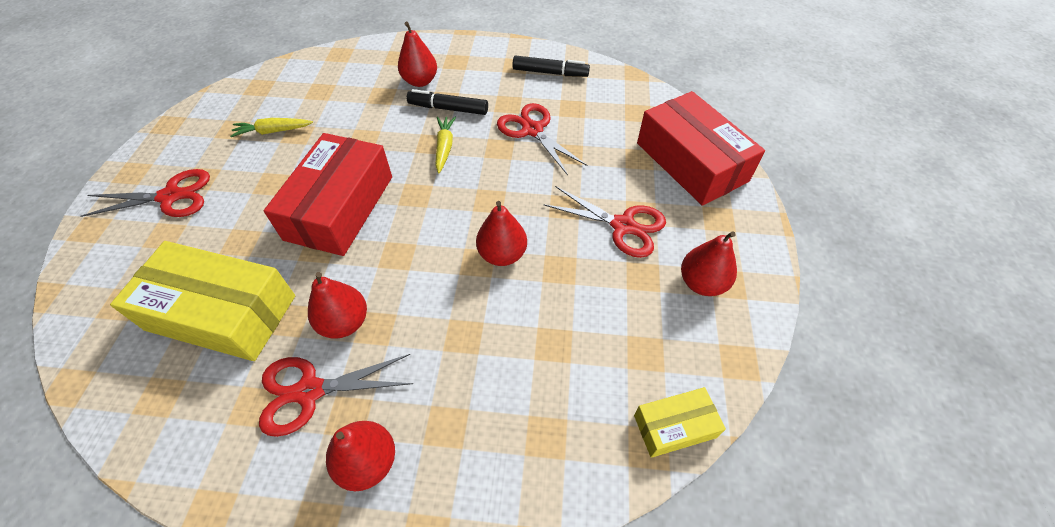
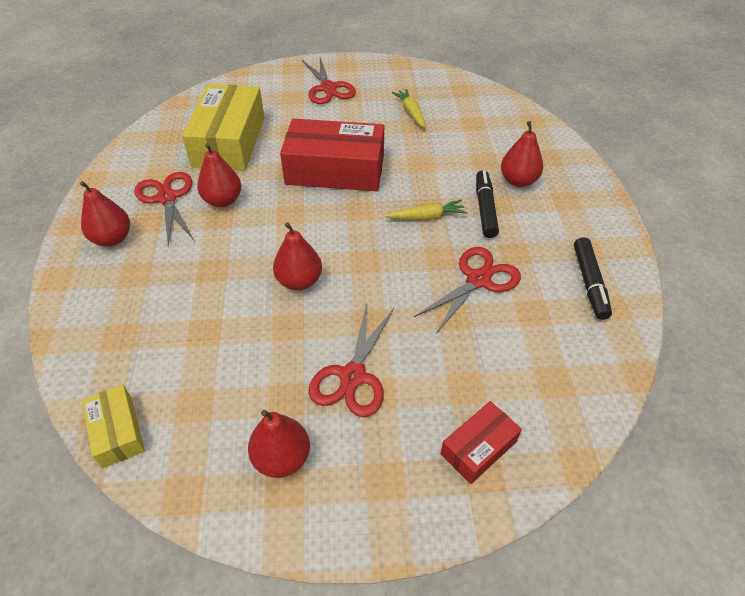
camera: 80 degrees right, 5 degrees down
red box [637,91,765,206] -> red box [441,401,522,484], size x0.50

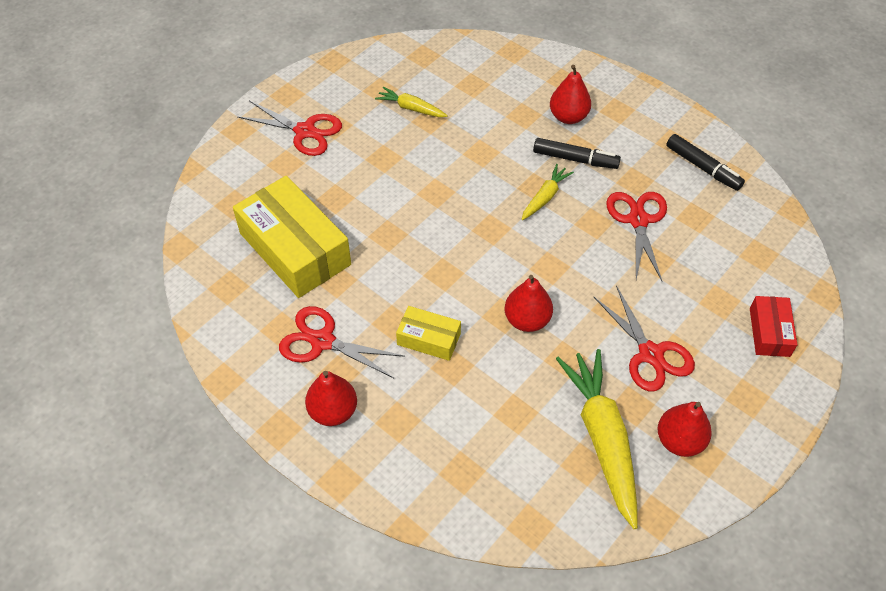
camera: 45 degrees left, 5 degrees up
yellow box [82,385,145,468] -> yellow box moved to [396,306,461,361]
red pear [197,143,241,207] -> none
red box [280,119,384,191] -> none
black marker [476,170,499,238] -> black marker turned 150 degrees clockwise [533,138,621,169]
none -> yellow carrot [556,349,638,529]

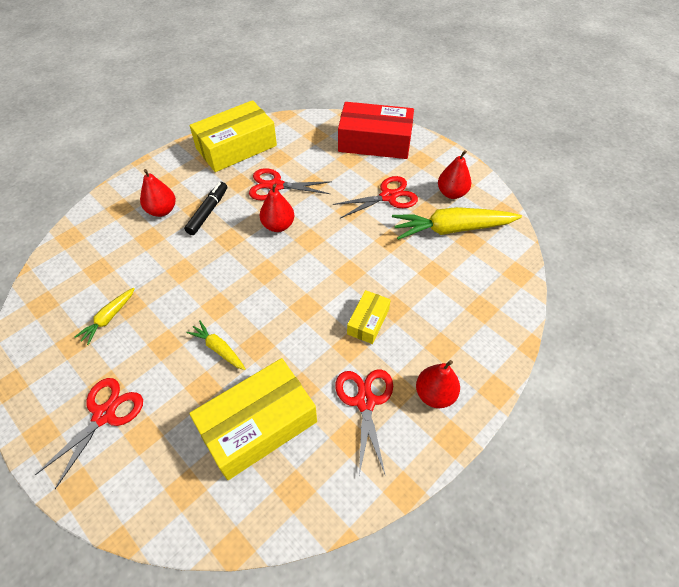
camera: 85 degrees left, 0 degrees up
red scissors [279,306,405,378] -> red scissors turned 150 degrees clockwise [335,369,393,476]
red pear [505,275,553,332] -> red pear moved to [260,184,295,232]
yellow carrot [522,164,574,220] -> yellow carrot moved to [186,320,246,370]
black marker [666,134,745,191] -> yellow box [189,100,277,172]
red box [750,296,798,357] -> red box [338,102,414,159], size x2.00

